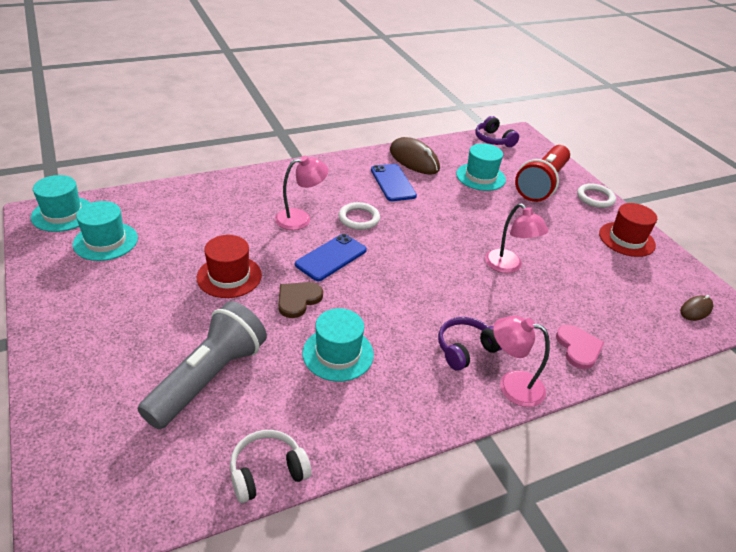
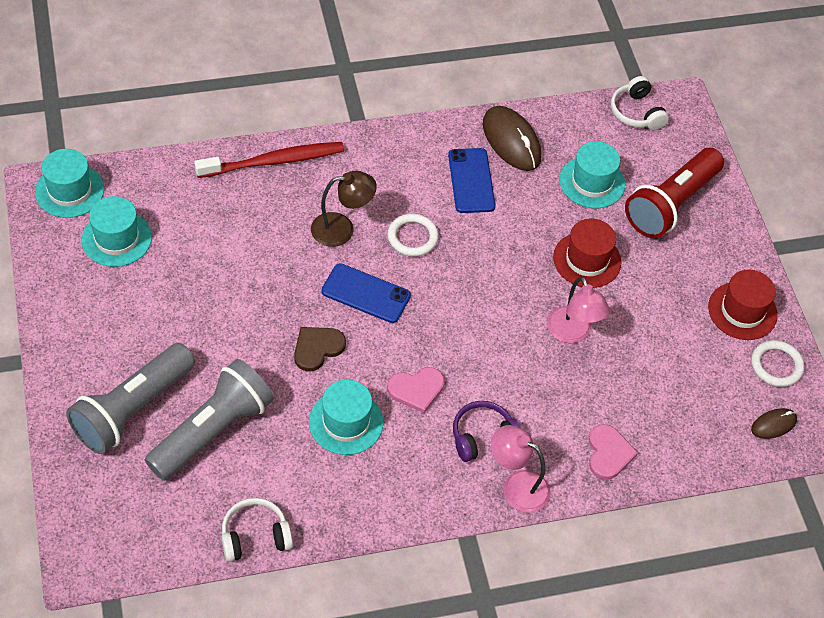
camera: 10 degrees right, 15 degrees up
red hat [197,235,262,298] -> red hat moved to [553,218,621,288]
pink lamp [275,156,328,230] -> brown lamp [311,171,377,247]
blue phone [295,234,367,281] -> blue phone turned 60 degrees clockwise [321,263,411,323]
purple headphones [475,116,519,147] -> white headphones [611,76,669,130]
white ring [577,183,616,208] -> white ring moved to [751,340,804,387]
none -> grey flashlight [66,343,195,454]
none -> red toothbrush [194,142,344,178]
none -> pink heart [387,367,445,413]

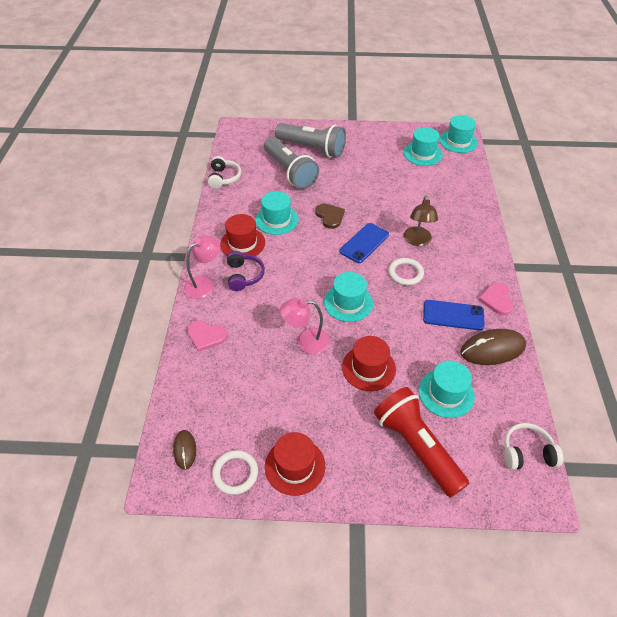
camera: 110 degrees right, 5 degrees down
grey flashlight [66,343,195,454] -> grey flashlight turned 150 degrees clockwise [275,123,346,158]
red toothbrush [194,142,344,178] -> none
pink heart [387,367,445,413] -> pink heart moved to [479,283,514,315]
none -> red hat [220,214,265,256]
none -> turquoise hat [324,272,373,322]

